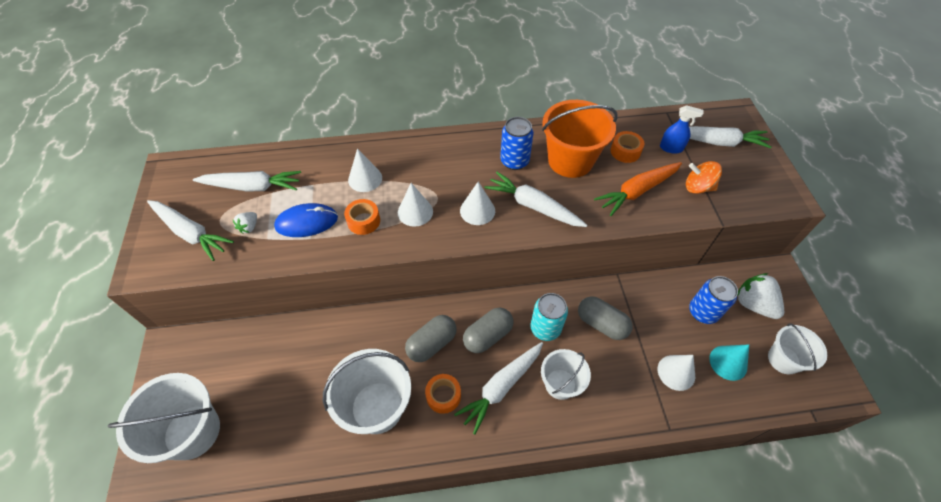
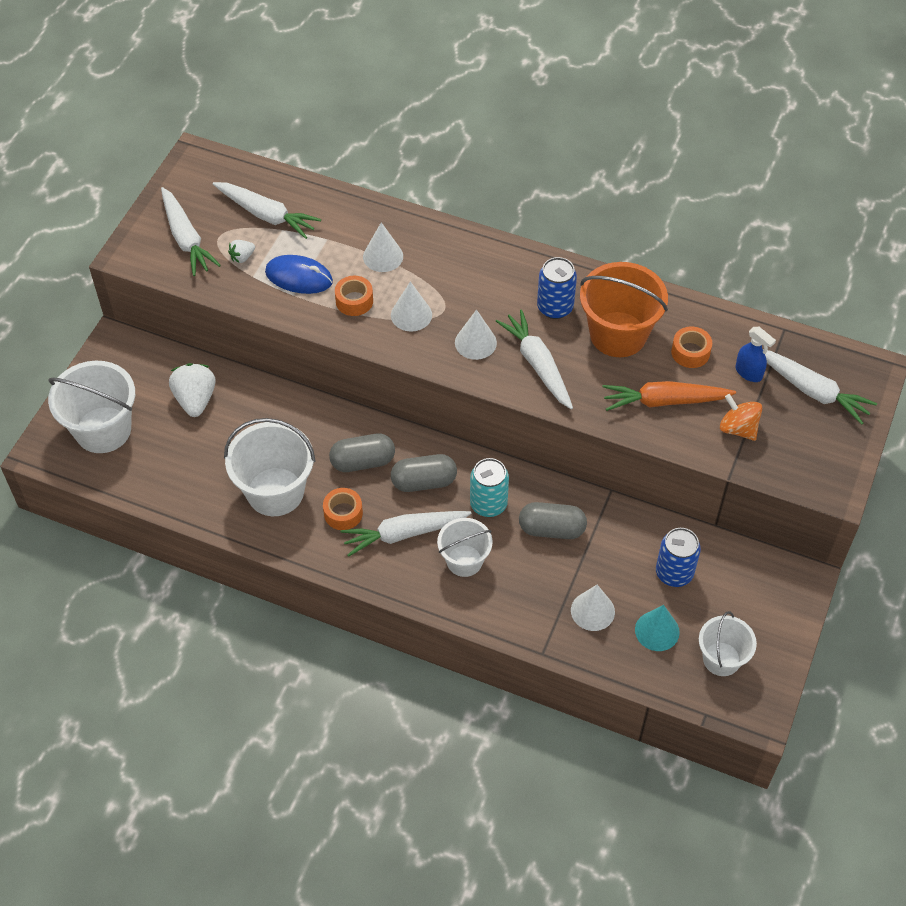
camera: 30 degrees right, 0 degrees up
grey capsule [578,296,633,340] -> grey capsule turned 60 degrees counterclockwise [519,502,587,539]
white strawberry [737,273,784,319] -> white strawberry moved to [169,363,216,417]

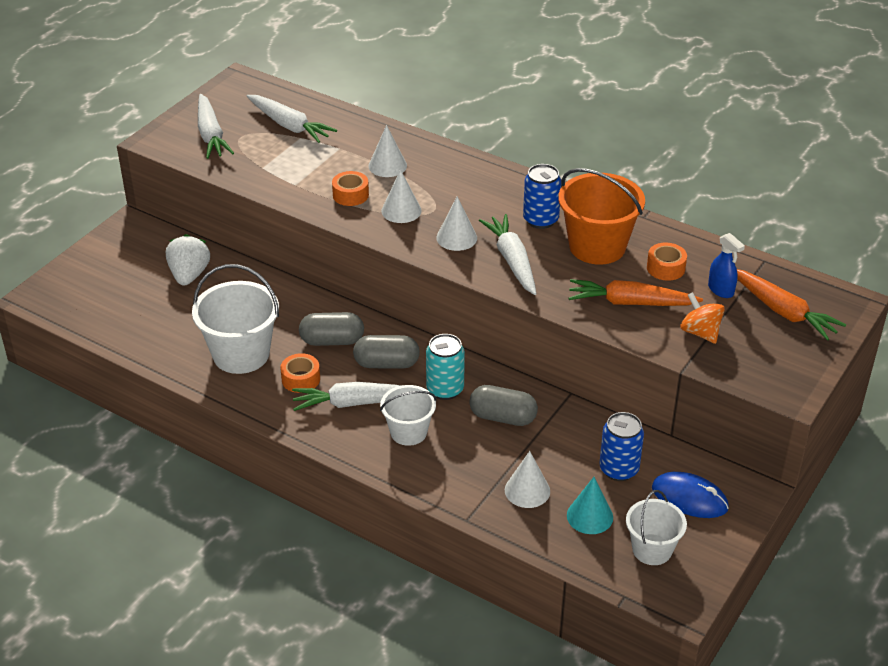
camera: 10 degrees right, 15 degrees down
white bucket [48,361,135,453] -> none
white strawberry [228,240,255,263] -> none
blue mouse [265,255,333,294] -> blue mouse moved to [652,472,729,518]
white carrot [765,350,877,425] -> orange carrot [737,269,846,340]

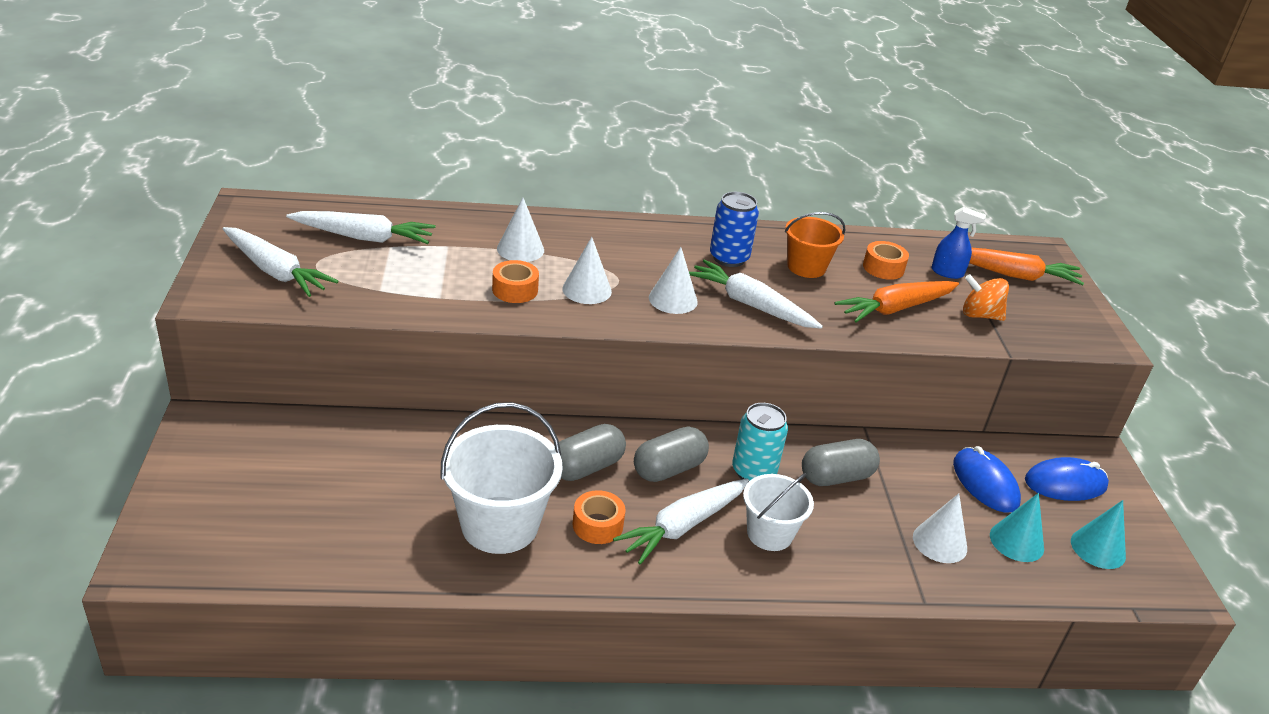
camera: 40 degrees left, 5 degrees down
white strawberry [166,234,210,286] -> none
orange bucket [558,168,645,265] -> orange bucket [785,212,846,278], size x0.61
blue can [600,412,644,481] -> blue mouse [953,446,1021,513]
white bucket [626,490,687,565] -> turquoise cone [1071,500,1126,569]

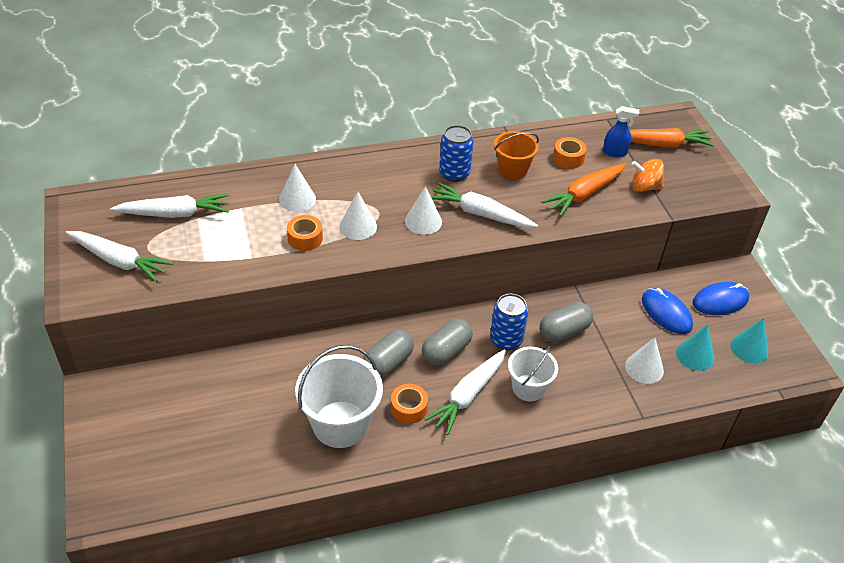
camera: 10 degrees left, 10 degrees up
turquoise can [732,403,788,482] -> blue can [490,294,528,350]

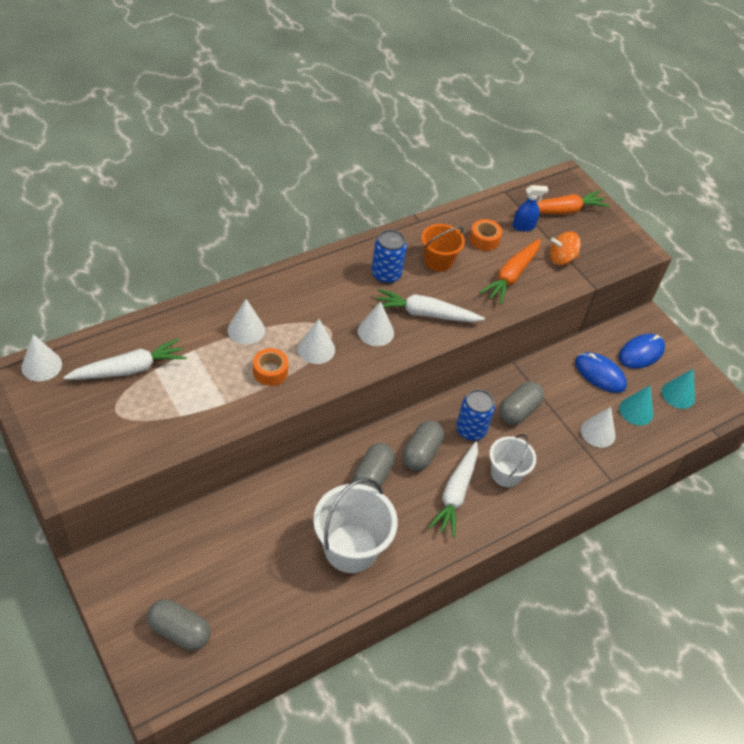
camera: 20 degrees left, 5 degrees up
white carrot [66,231,173,282] -> none
orange tape [391,384,428,424] -> none
none -> white cone [21,334,62,382]
none -> grey capsule [147,599,211,650]

